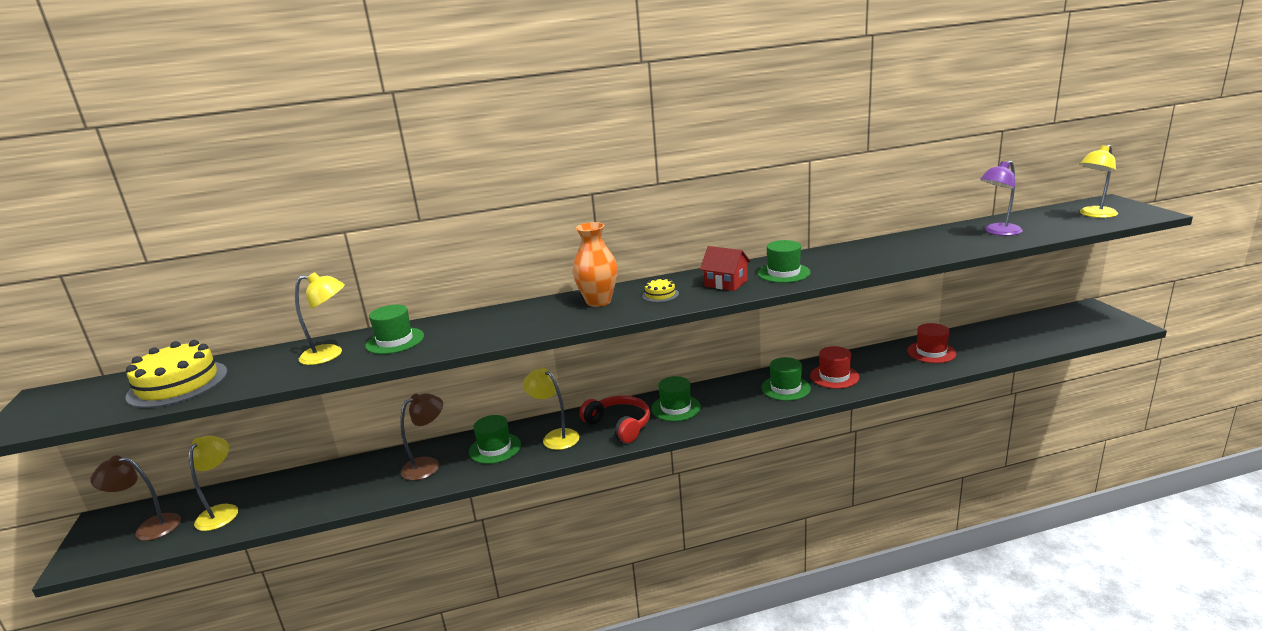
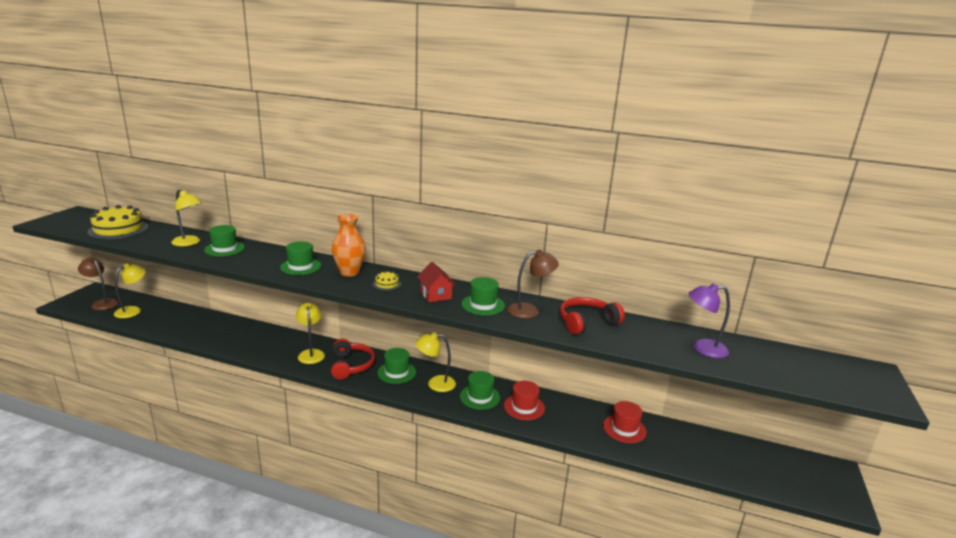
camera: 30 degrees right, 0 degrees up
brown lamp [400,393,443,480] -> brown lamp moved to [508,250,559,318]
green hat [469,415,521,464] -> green hat moved to [280,242,321,275]
yellow lamp [1080,144,1118,218] -> yellow lamp moved to [415,332,456,392]
none -> red headphones [560,297,625,335]

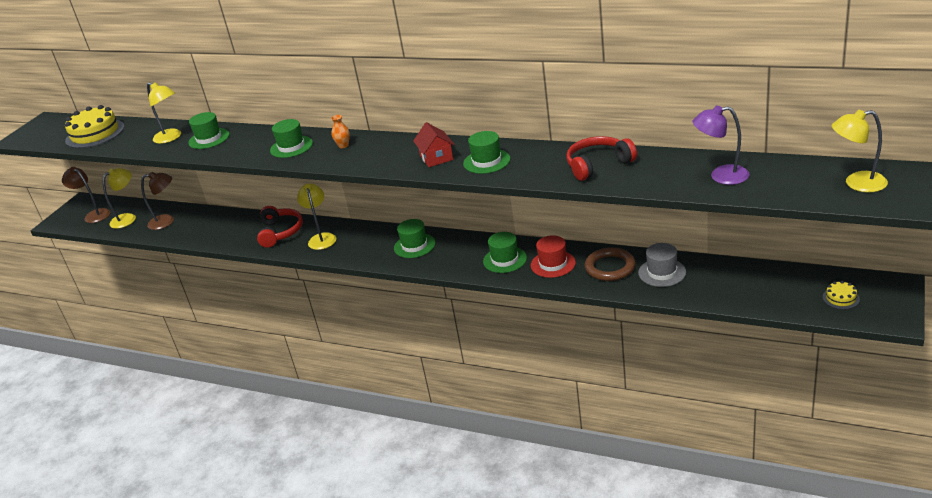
camera: 10 degrees right, 10 degrees up
orange vase [331,214,366,277] -> orange vase [331,115,350,148], size x0.50
red headphones [331,339,375,380] -> red headphones moved to [257,206,303,248]
yellow cake [373,271,401,291] -> yellow cake moved to [823,281,860,309]
yellow lamp [415,332,456,392] -> yellow lamp moved to [832,110,888,192]
brown lamp [508,250,559,318] -> brown lamp moved to [141,172,174,230]
red hat [603,401,647,443] -> grey hat [638,243,686,287]
none -> brown ring [585,247,636,281]

